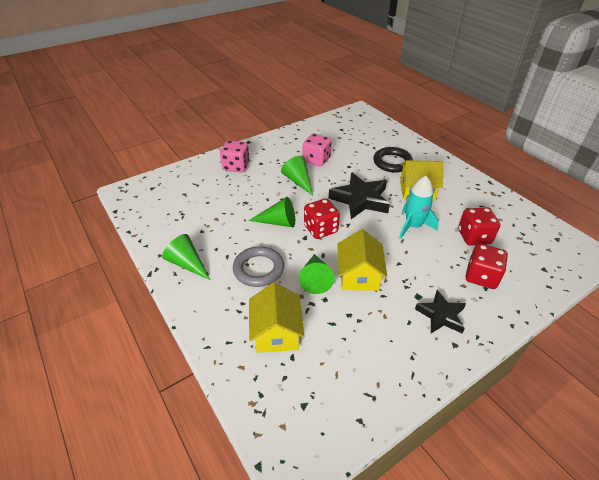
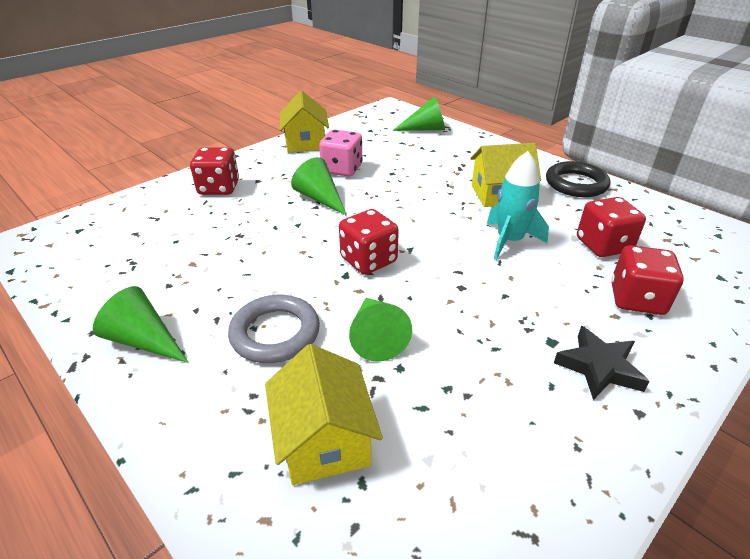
camera: 10 degrees left, 5 degrees down
pink dice [220,140,249,172] -> red dice [190,148,239,195]
green cone [249,197,295,227] -> green cone moved to [392,96,445,131]
black star [328,172,390,219] -> none
yellow house [337,229,387,291] -> yellow house moved to [280,91,329,152]
black ring [373,147,413,172] -> black ring moved to [546,161,610,197]

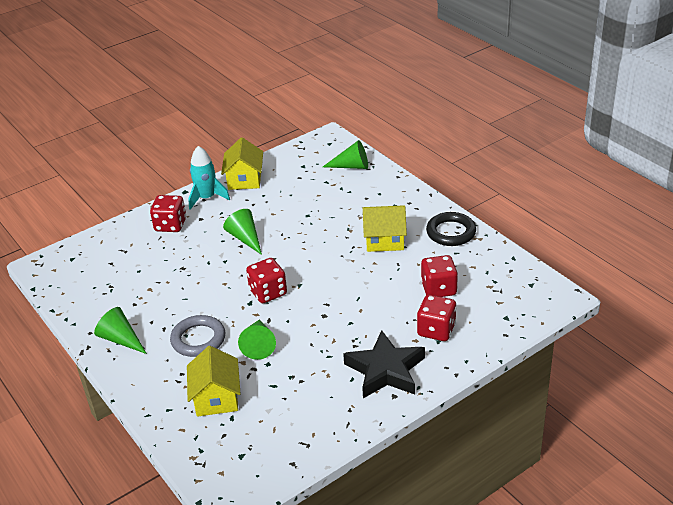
camera: 10 degrees right, 0 degrees up
pink dice [319,130,362,177] -> none
turquoise rocket [487,151,549,260] -> turquoise rocket moved to [188,146,230,210]
black star [554,326,649,400] -> black star [343,330,425,398], size x1.61

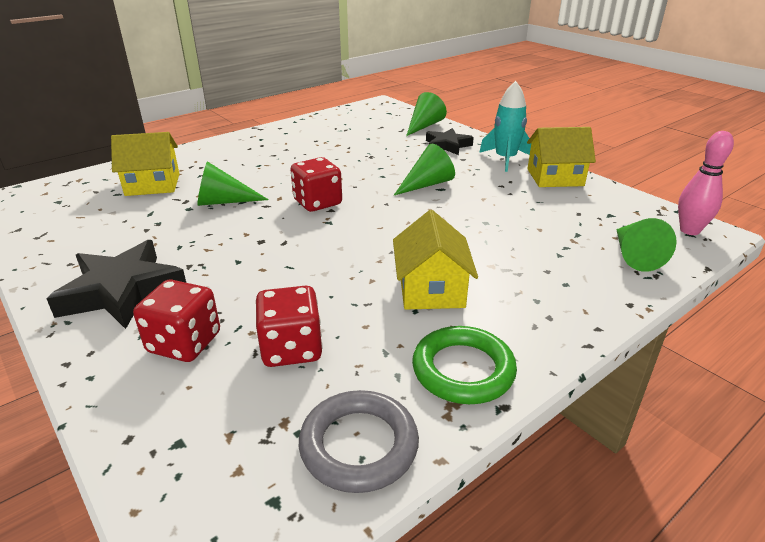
camera: 85 degrees right, 5 degrees down
green cone [94,307,147,354] -> green cone moved to [406,92,447,136]
red dice [150,195,186,232] -> black star [426,128,474,155]
grey ring [170,315,225,357] -> grey ring moved to [299,390,419,493]
black ring [426,212,476,246] -> green ring [412,326,517,404]
none -> pink bowling pin [678,131,734,235]

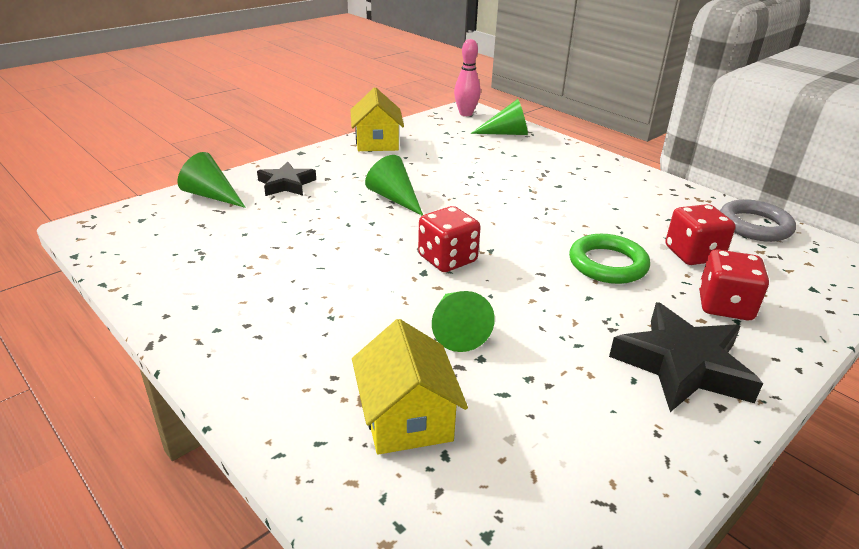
camera: 95 degrees left, 0 degrees up
yellow house [393,210,478,310] -> none
green ring [412,326,517,404] -> green ring moved to [569,234,650,284]
turquoise rocket [479,81,531,172] -> none

